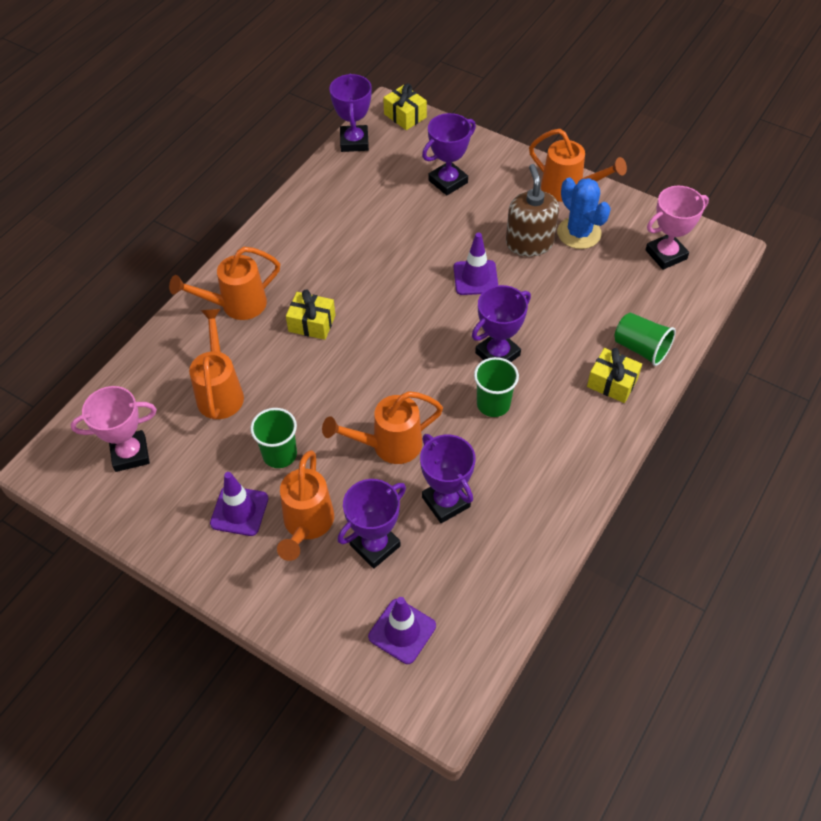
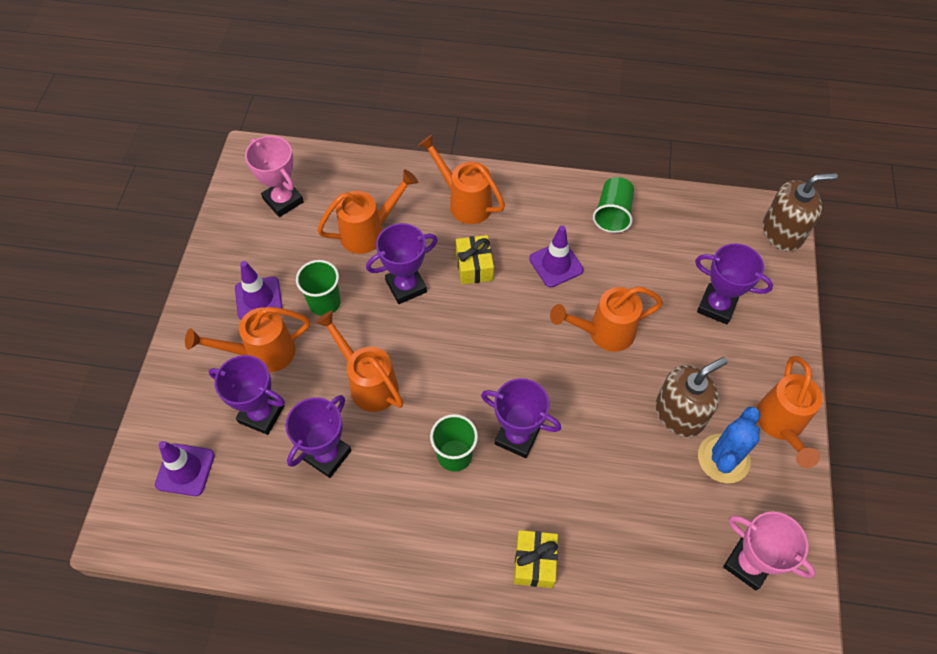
camera: 65 degrees right, 5 degrees up
purple trophy [329,74,372,152] -> purple trophy moved to [366,223,438,304]
yellow gift [383,84,427,130] -> brown soap dispenser [763,173,838,252]
purple traffic cone [454,233,498,295] -> purple traffic cone moved to [529,225,584,287]
green cup [614,312,676,366] -> green cup moved to [593,177,634,233]
none -> orange watering can [550,286,663,352]

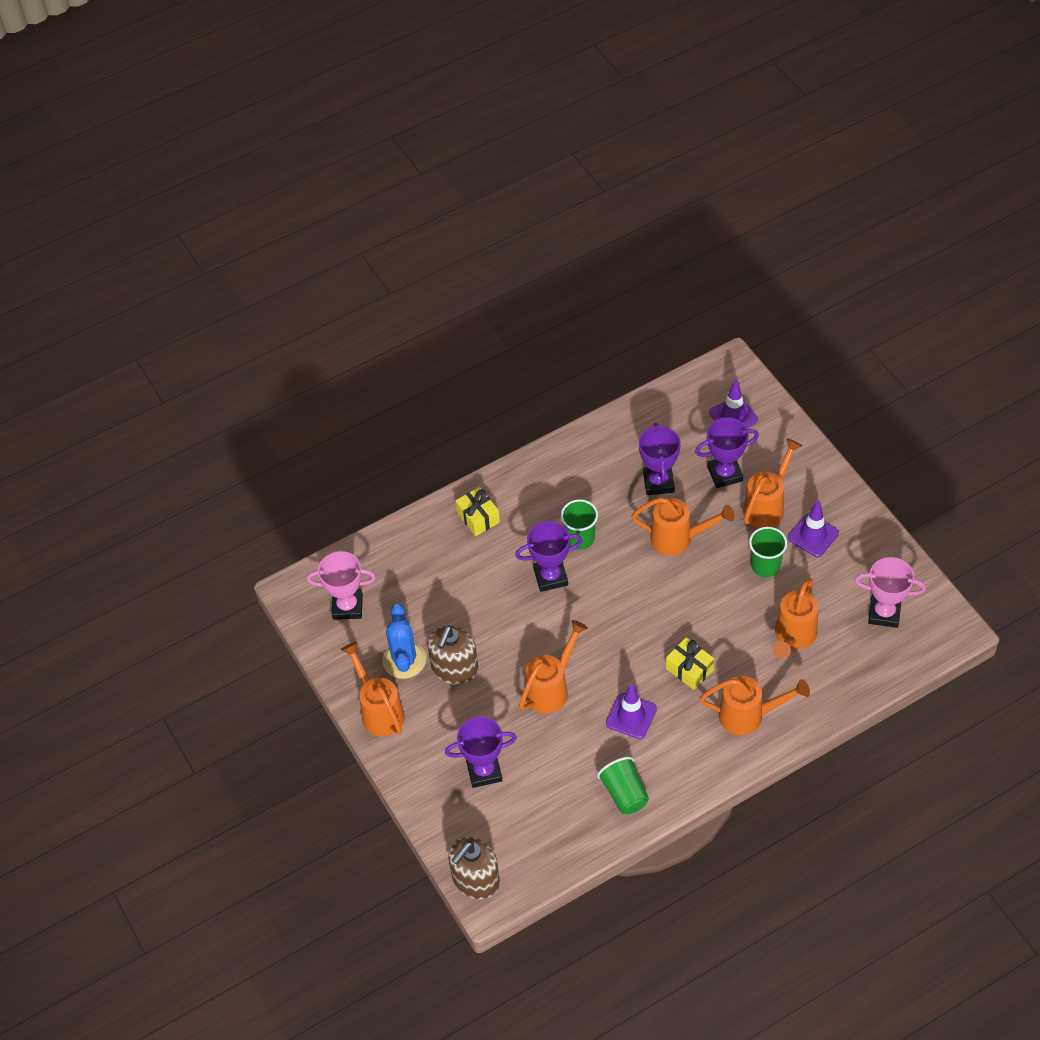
camera: 145 degrees right, 5 degrees down
purple trophy [366,223,438,304] -> none

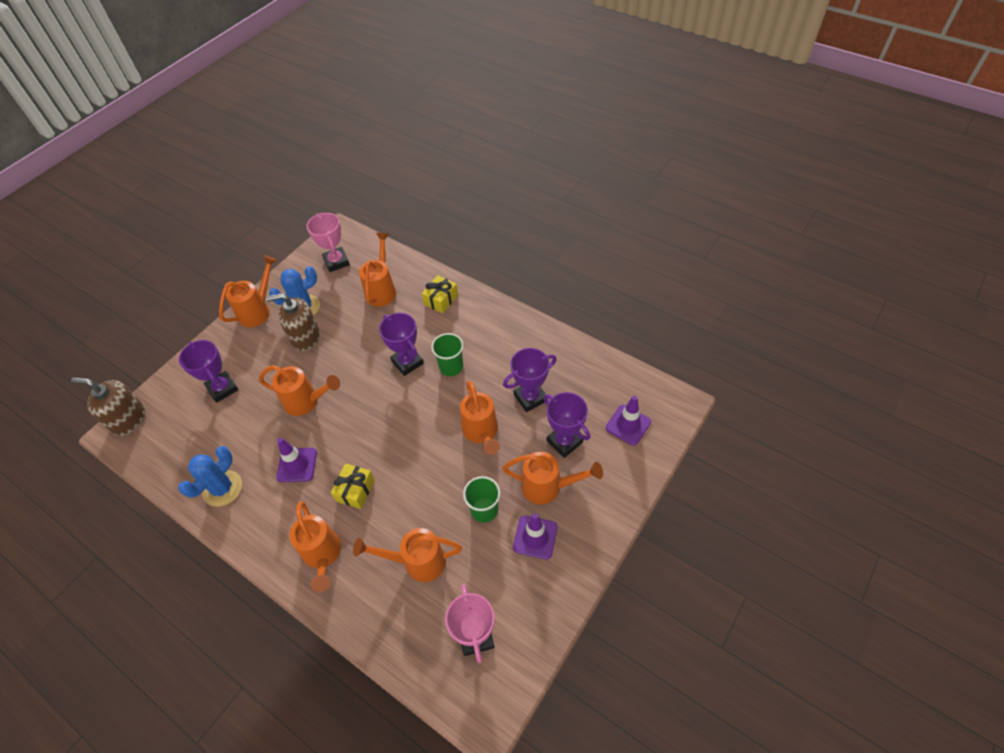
camera: 65 degrees right, 0 degrees up
green cup [597,757,649,814] -> blue cactus [178,446,242,507]
none -> orange watering can [359,233,396,307]

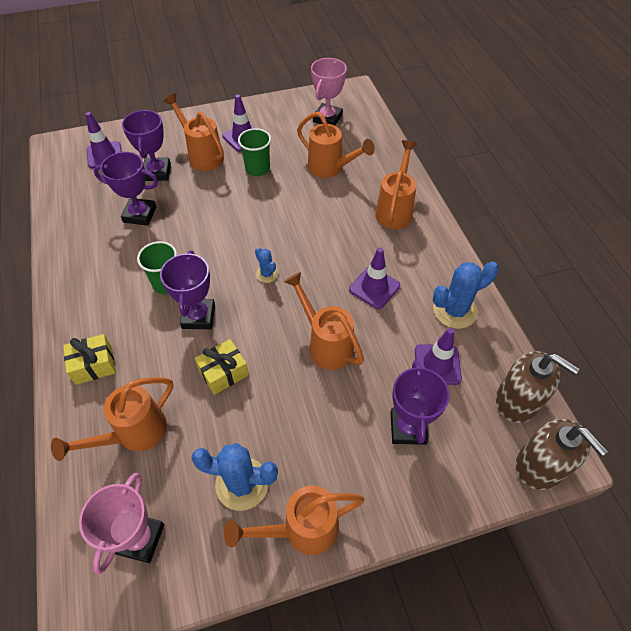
camera: 145 degrees left, 0 degrees up
brown soap dispenser [266,293,320,351] -> brown soap dispenser moved to [496,351,580,423]
yellow gift [331,463,375,509] -> yellow gift moved to [195,339,249,395]
orange watering can [460,381,500,455] -> none
none -> blue cactus [255,247,278,283]
none -> purple traffic cone [415,328,462,385]

